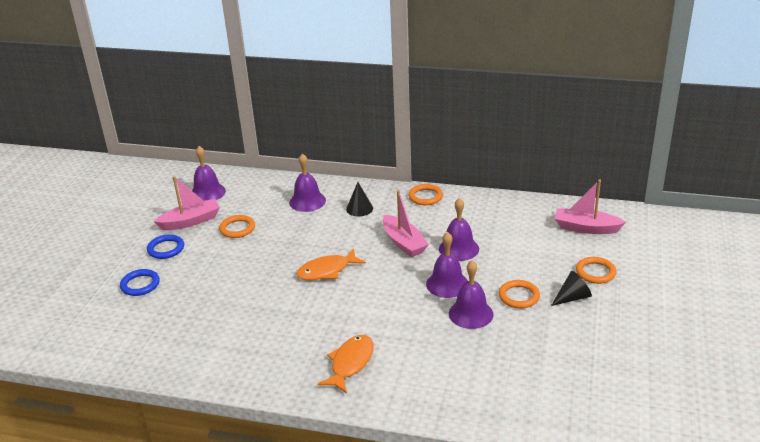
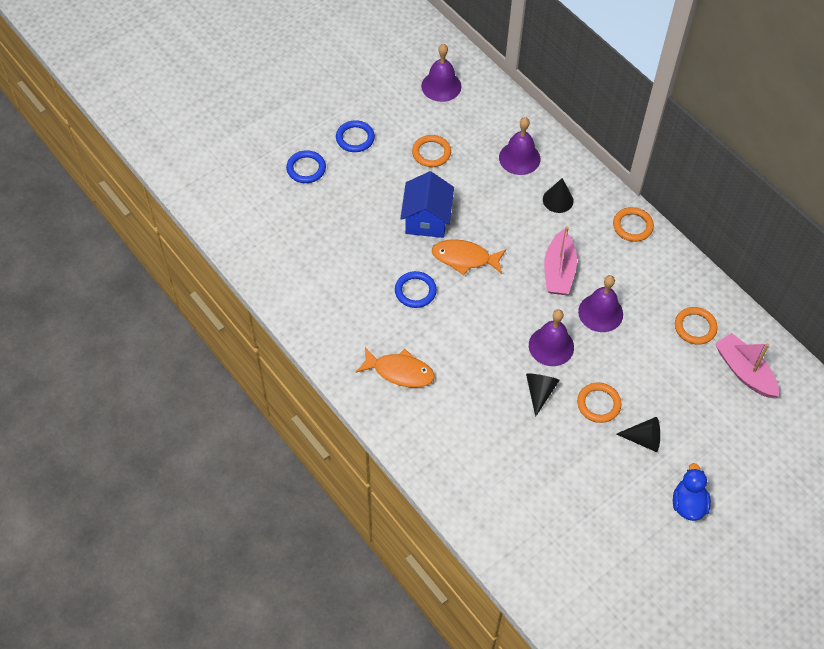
camera: 35 degrees right, 25 degrees up
pink boat [153,176,220,230] -> none
orange fish [318,335,374,394] -> orange fish turned 45 degrees clockwise [356,347,435,388]
purple bell [449,260,493,329] -> black cone [526,374,560,417]
orange ring [576,257,617,284] -> orange ring moved to [675,307,718,345]
none -> blue ring [395,271,437,308]
none -> blue house [400,171,454,238]
none -> blue duck [673,463,711,521]

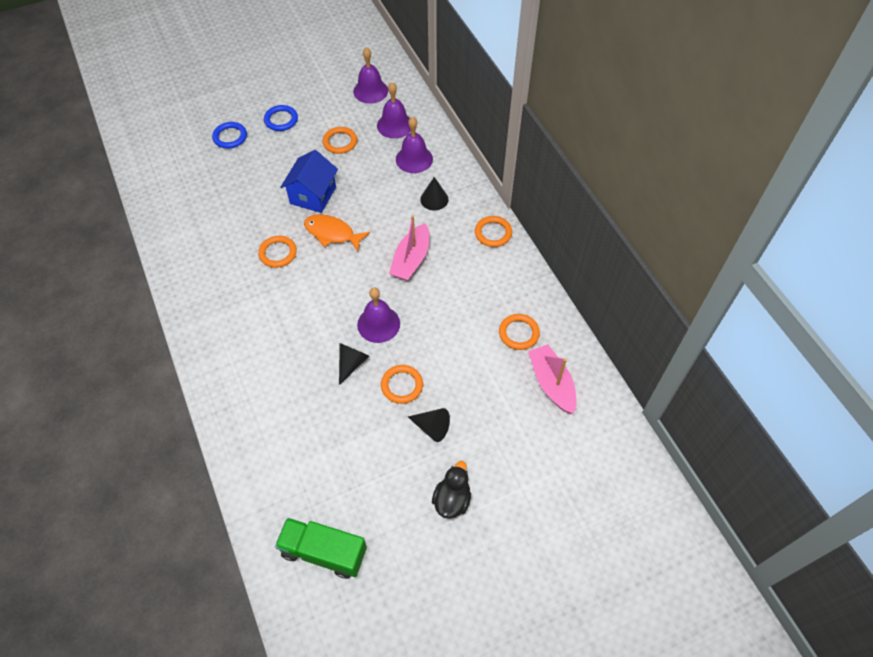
camera: 15 degrees right, 0 degrees up
orange fish [356,347,435,388] -> none
blue ring [395,271,437,308] -> orange ring [258,236,297,268]
purple bell [578,275,623,332] -> purple bell moved to [377,82,411,139]
blue duck [673,463,711,521] -> black duck [432,461,471,519]
none -> green truck [275,518,367,579]

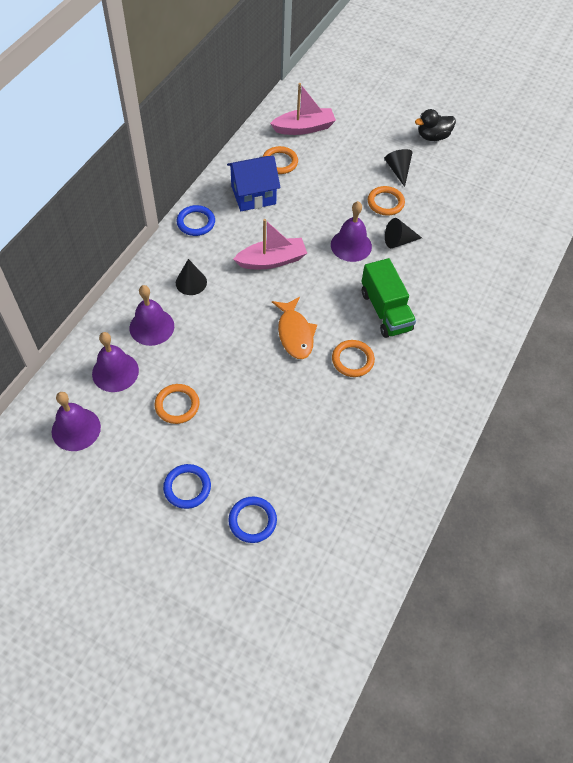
camera: 130 degrees left, 0 degrees up
green truck [275,518,367,579] -> green truck moved to [361,258,416,338]
blue house [280,150,338,213] -> blue house moved to [227,156,281,211]
orange ring [475,216,512,247] -> blue ring [177,205,215,236]
pink boat [528,344,577,414] -> pink boat turned 135 degrees counterclockwise [270,83,336,135]

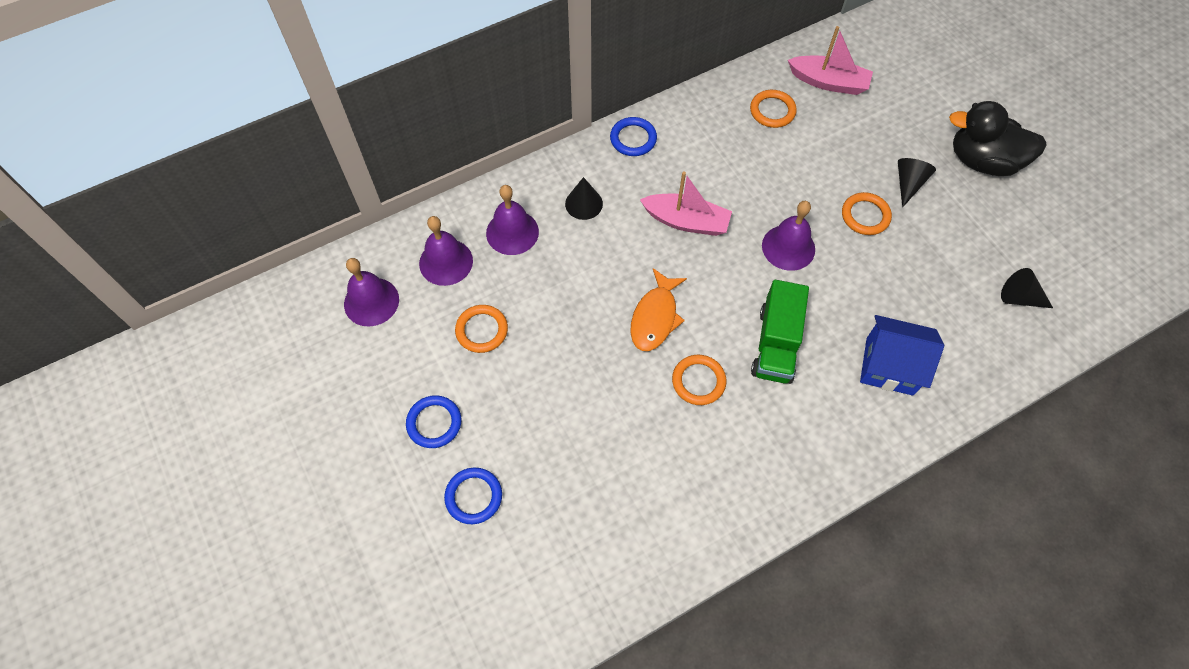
camera: 35 degrees right, 5 degrees up
blue house [227,156,281,211] -> blue house moved to [860,315,944,396]
black cone [385,218,422,248] -> black cone moved to [1001,268,1053,308]
black duck [415,109,456,141] -> black duck [949,101,1046,176], size x1.61

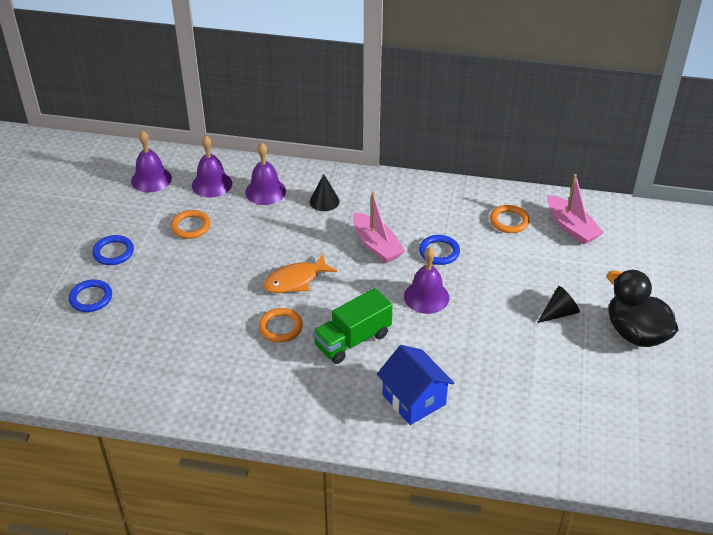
camera: 40 degrees right, 20 degrees down
blue ring [610,117,657,156] -> blue ring moved to [419,235,460,265]
orange ring [842,192,892,235] -> none
black cone [1001,268,1053,308] -> none

